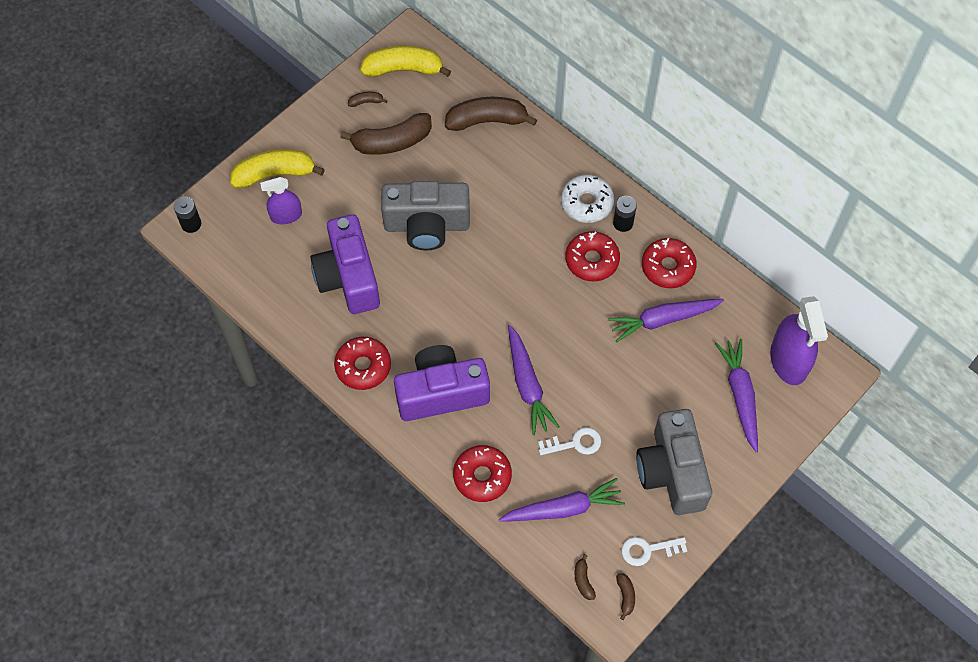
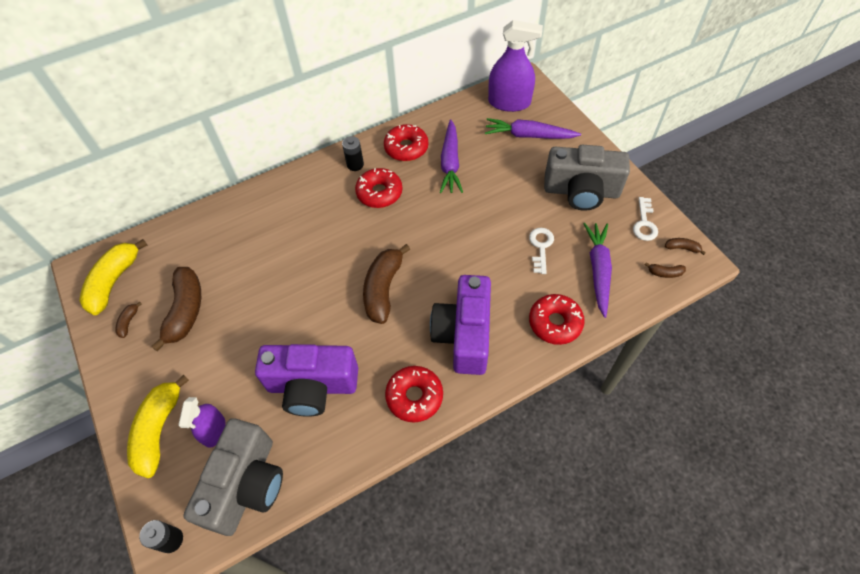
camera: 70 degrees left, 5 degrees down
grey camera [381,181,470,250] -> grey camera moved to [183,418,283,536]
brown banana [445,97,537,131] -> brown banana moved to [363,244,410,324]
purple carrot [508,325,560,435] -> none
white donut [561,175,614,223] -> none

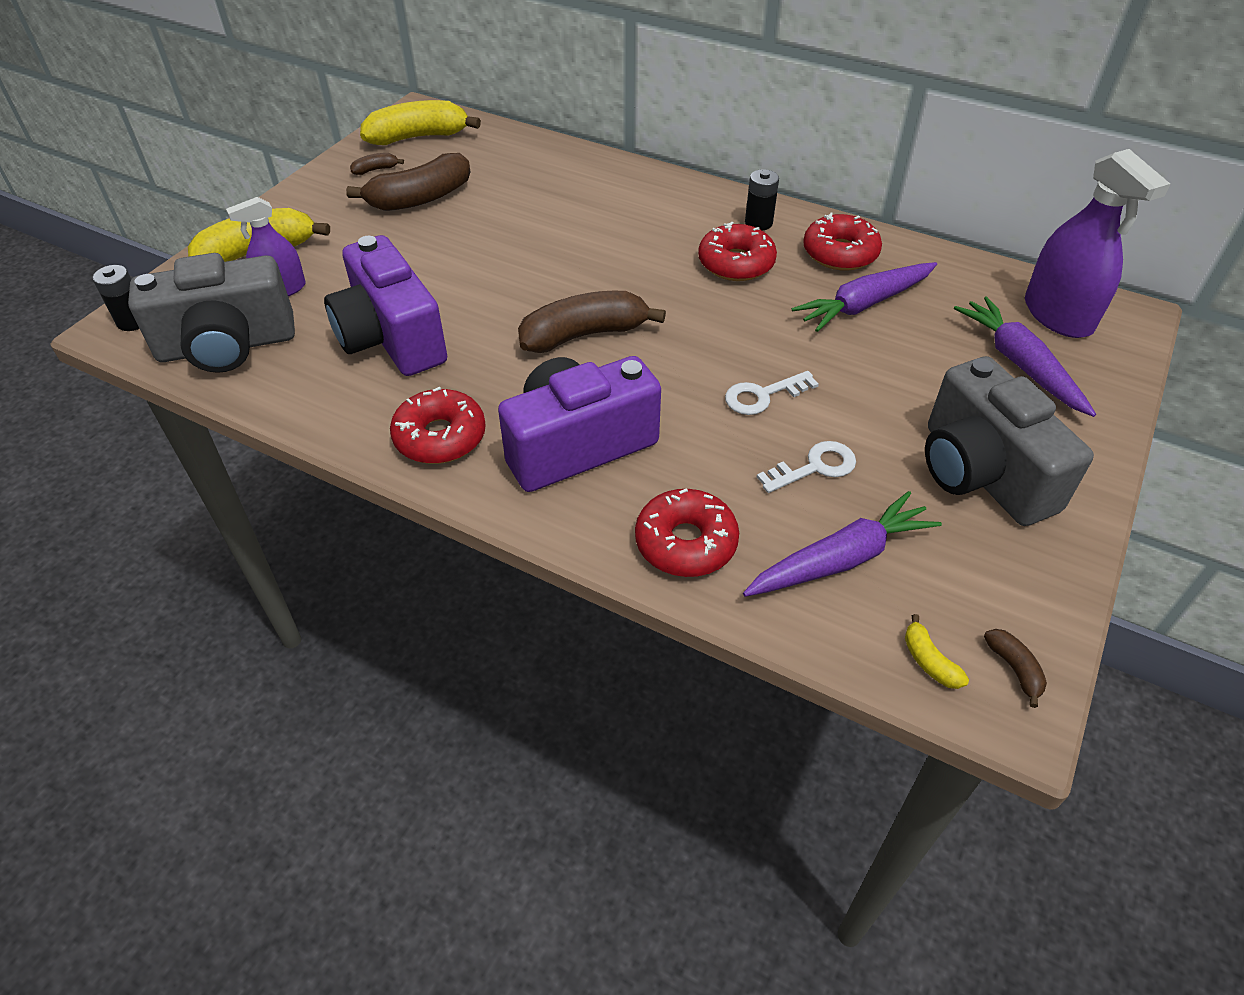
camera: 55 degrees right, 10 degrees down
white key [633,197,658,241] -> white key moved to [725,371,819,415]
brown banana [644,262,686,278] -> yellow banana [905,614,969,689]

